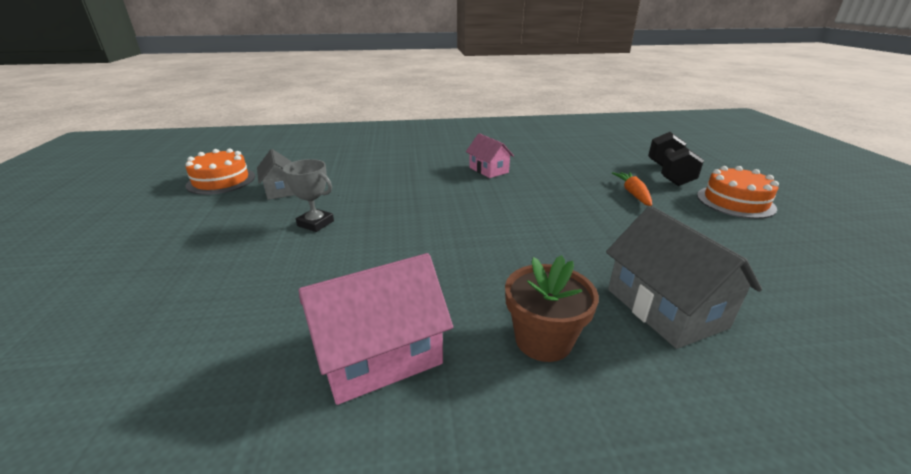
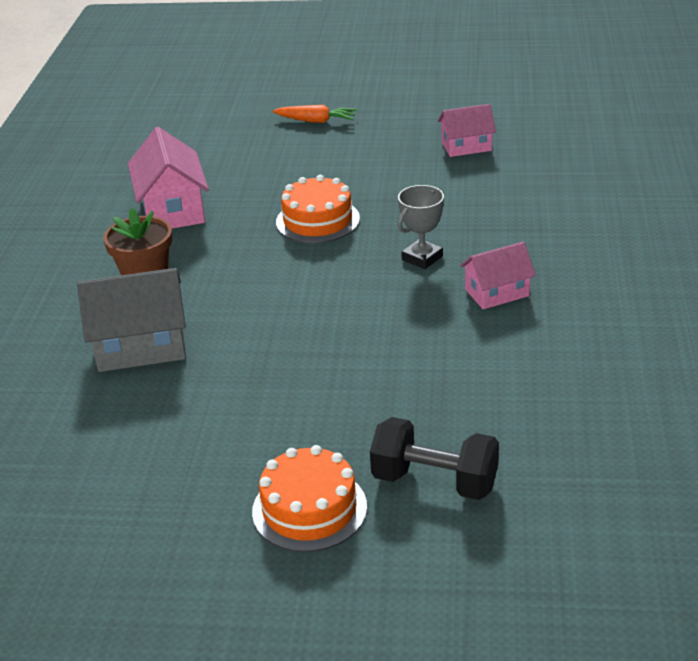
camera: 105 degrees right, 5 degrees up
orange cake [185,148,255,195] -> orange cake moved to [276,175,360,243]
grey house [257,149,294,200] -> pink house [438,104,496,157]
grey trophy [283,159,334,232] -> grey trophy moved to [398,185,444,269]
orange carrot [612,172,652,206] -> orange carrot moved to [273,105,357,123]

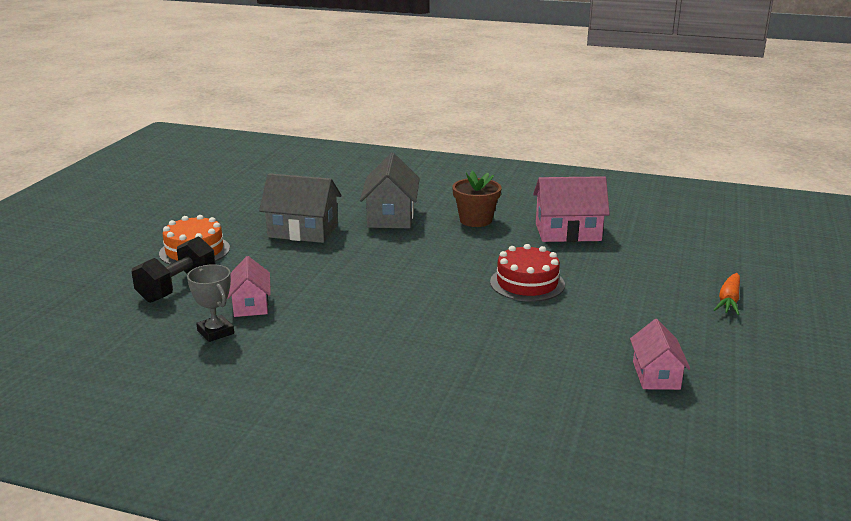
camera: 100 degrees right, 10 degrees down
orange cake [276,175,360,243] -> red cake [490,244,565,302]
grey trophy [398,185,444,269] -> grey trophy moved to [187,264,234,342]
pink house [460,242,536,309] -> pink house moved to [227,256,271,317]
none -> grey house [259,173,341,243]

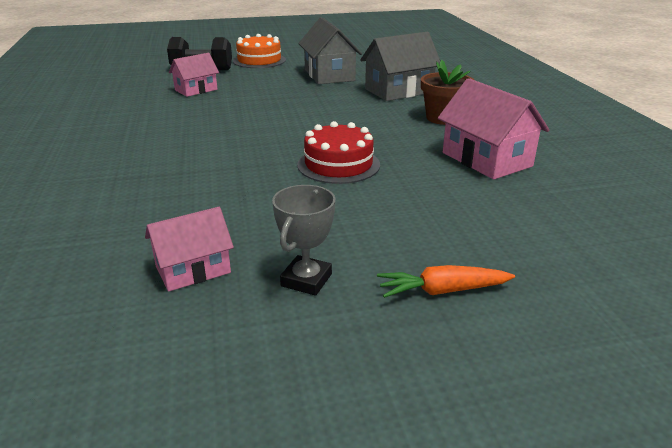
camera: 60 degrees right, 5 degrees up
grey trophy [187,264,234,342] -> grey trophy moved to [272,185,336,296]

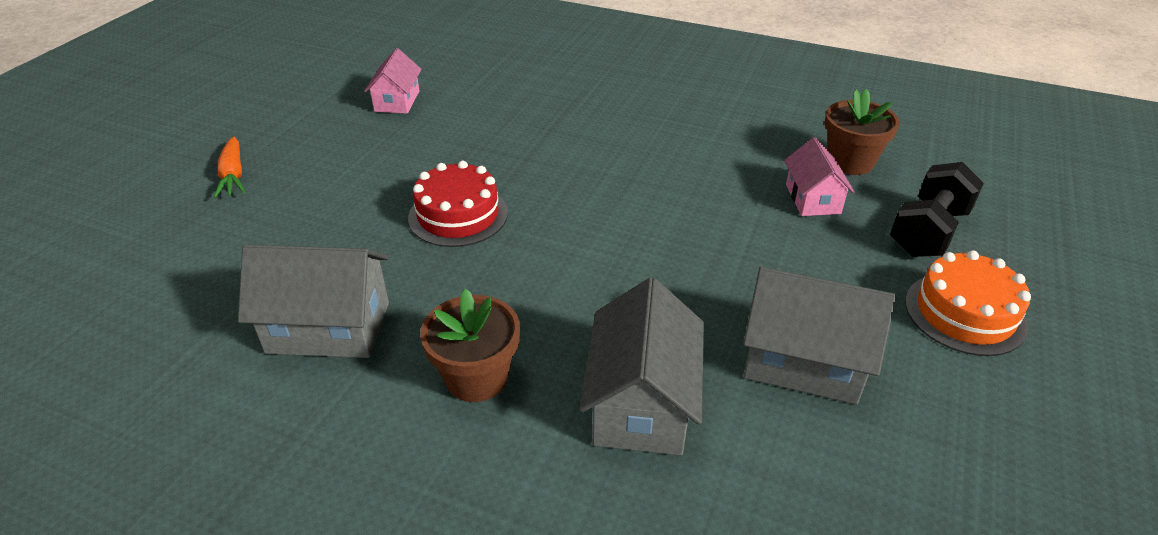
camera: 125 degrees right, 10 degrees up
grey trophy [272,185,336,296] -> none
orange carrot [377,265,515,298] -> orange carrot turned 135 degrees clockwise [214,137,245,198]
pink house [438,78,549,180] -> grey house [238,244,389,358]
none -> brown flower pot [825,89,900,175]

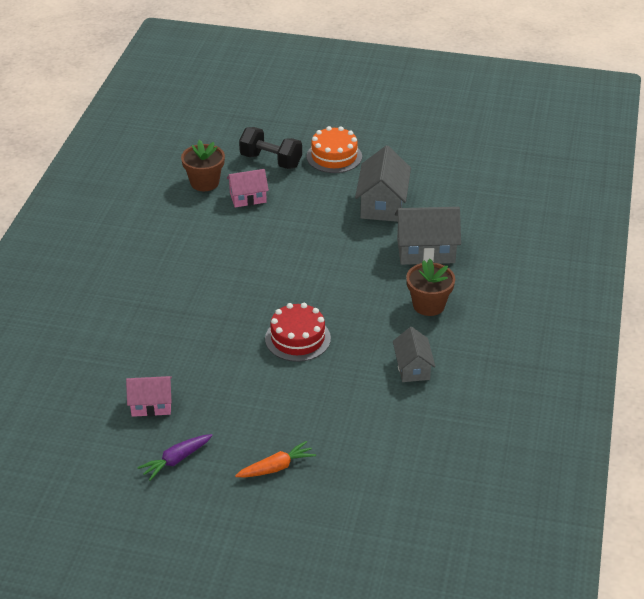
camera: 100 degrees left, 0 degrees up
grey house [238,244,389,358] -> grey house [393,327,436,382], size x0.63
none -> purple carrot [137,434,213,481]

